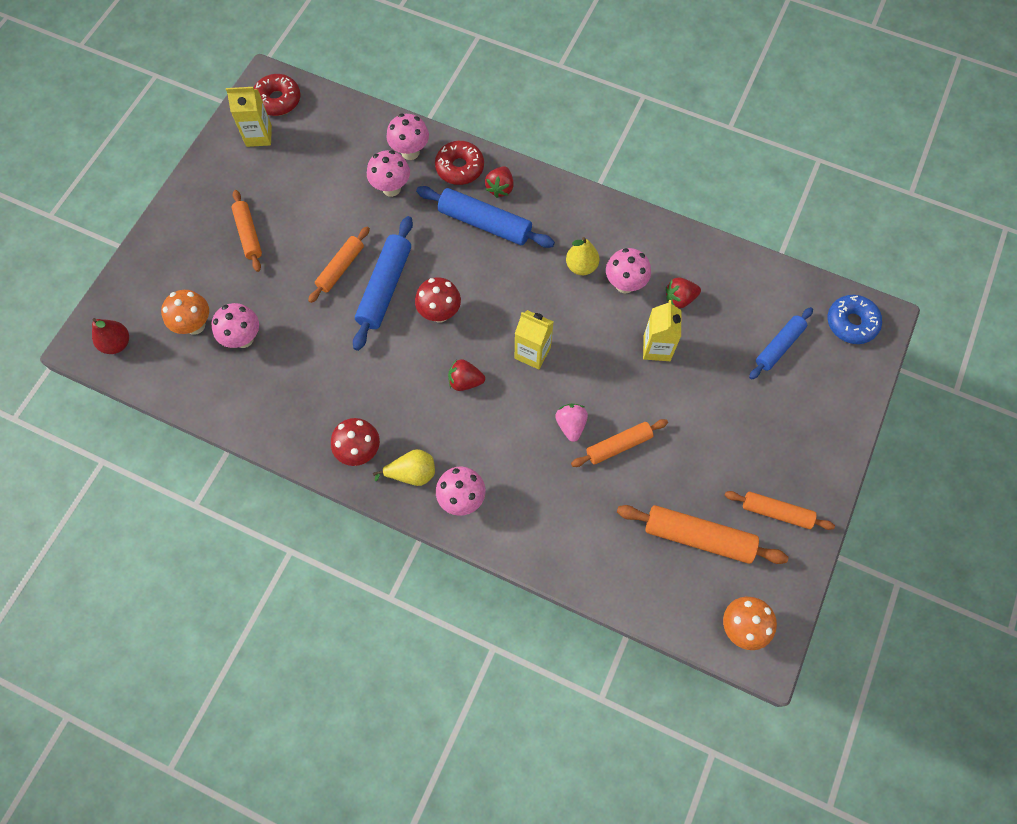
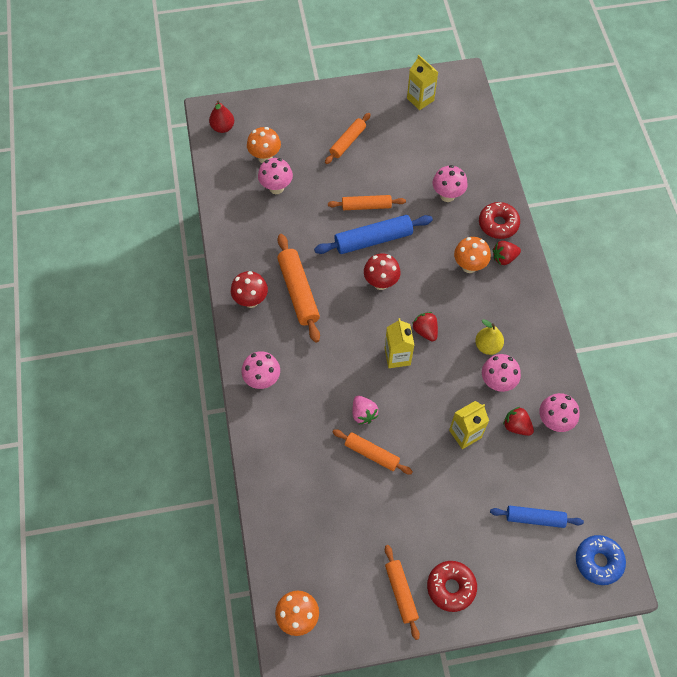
camera: 55 degrees right, 5 degrees down
red donut [254,74,301,116] -> red donut moved to [427,561,477,612]
yellow pear [373,449,435,486] -> none
pink mushroom [386,113,429,160] -> pink mushroom moved to [539,393,580,432]
blue rolling pin [416,186,555,248] -> orange mushroom [454,237,491,273]
red strawberry [448,359,485,391] -> red strawberry moved to [412,312,438,341]
pink strawberry [555,404,588,442] -> pink strawberry turned 105 degrees clockwise [352,396,378,424]
orange rolling pin [617,505,788,564] -> orange rolling pin moved to [277,234,320,343]

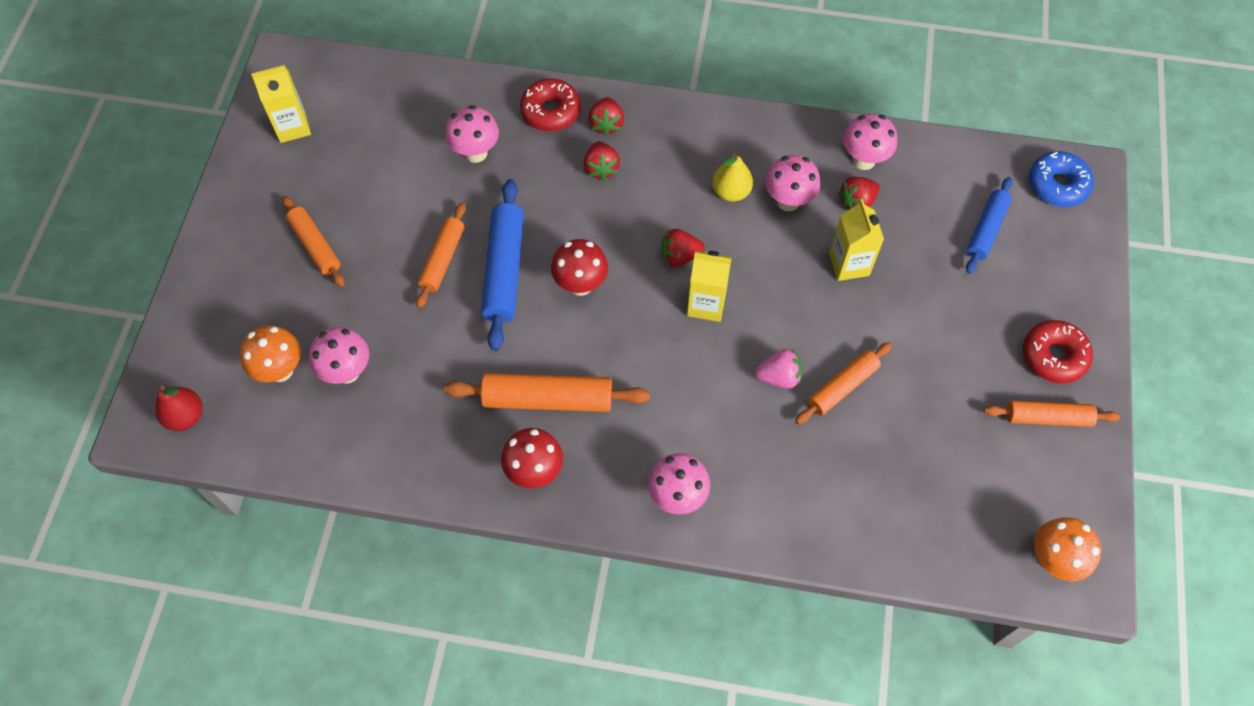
camera: 70 degrees left, 0 degrees up
orange mushroom [454,237,491,273] -> red strawberry [584,141,620,180]

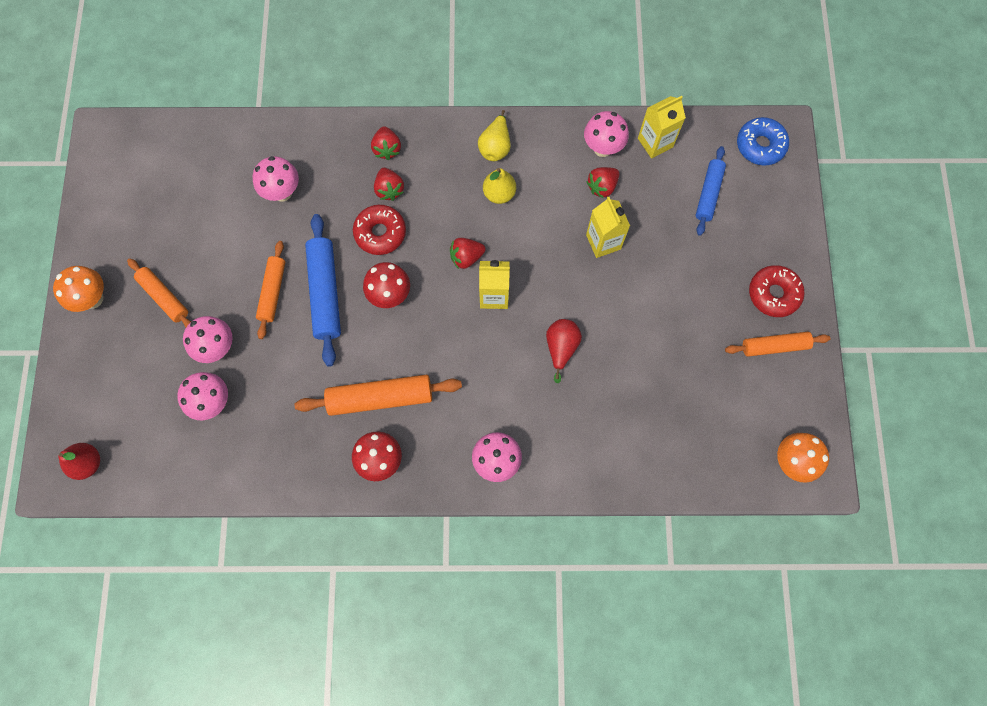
camera: 10 degrees left, 10 degrees up
orange mushroom [240,325,301,382] -> orange mushroom moved to [53,266,104,312]
yellow carton [251,65,311,143] -> yellow carton moved to [638,96,686,159]
red donut [520,78,581,131] -> red donut moved to [353,205,406,255]
pink strawberry [755,349,802,389] -> red pear [546,319,582,383]
pink mushroom [765,155,820,211] -> pink mushroom moved to [183,316,233,363]
orange rolling pin [795,342,892,424] -> none
none -> yellow pear [478,110,511,161]

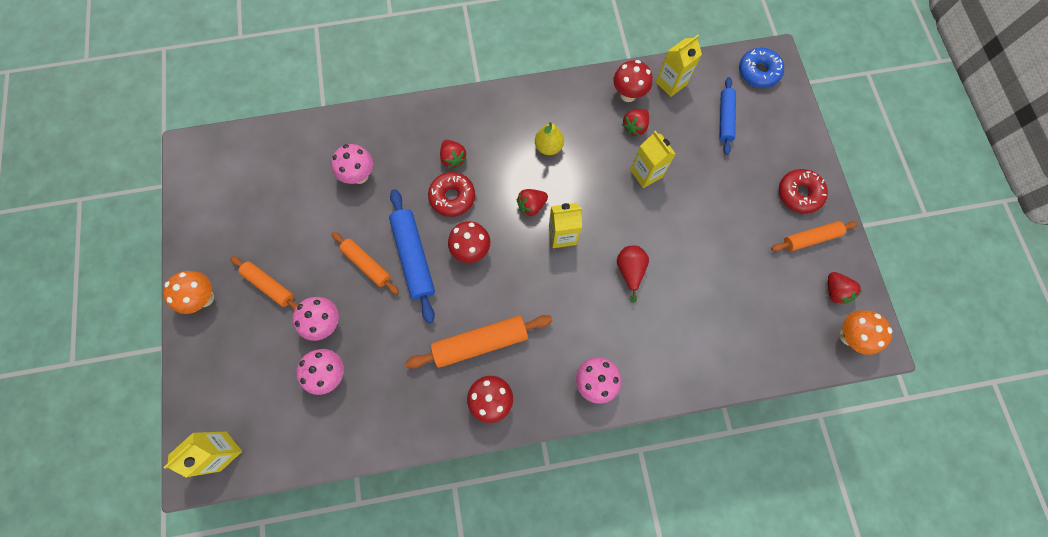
camera: 10 degrees left, 0 degrees up
red pear [58,443,100,480] -> yellow carton [164,432,242,477]
orange rolling pin [256,241,285,339] -> orange rolling pin turned 45 degrees counterclockwise [332,232,399,294]
red strawberry [371,126,401,160] -> red strawberry moved to [828,272,862,304]
yellow pear [478,110,511,161] -> none
pink mushroom [584,111,629,157] -> red mushroom [613,60,652,102]

